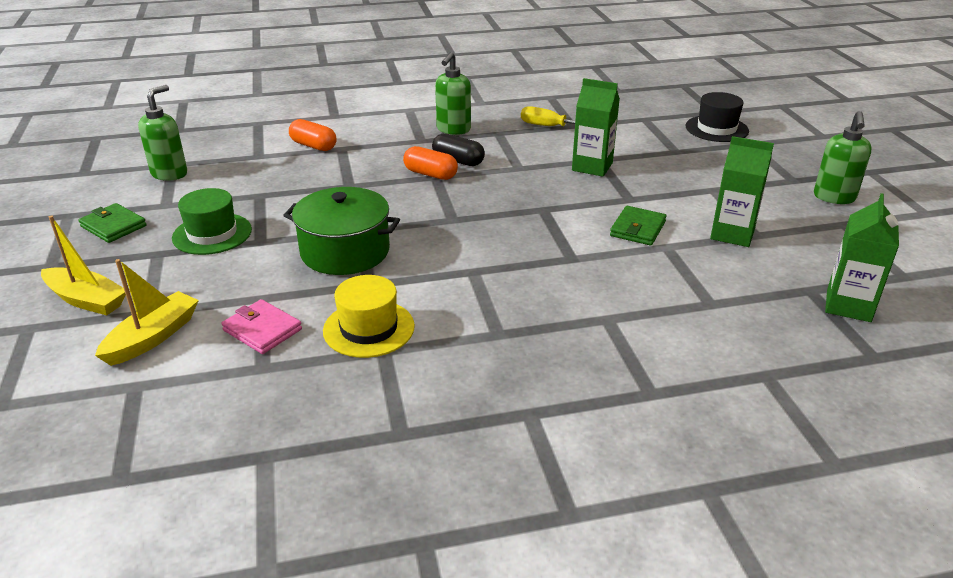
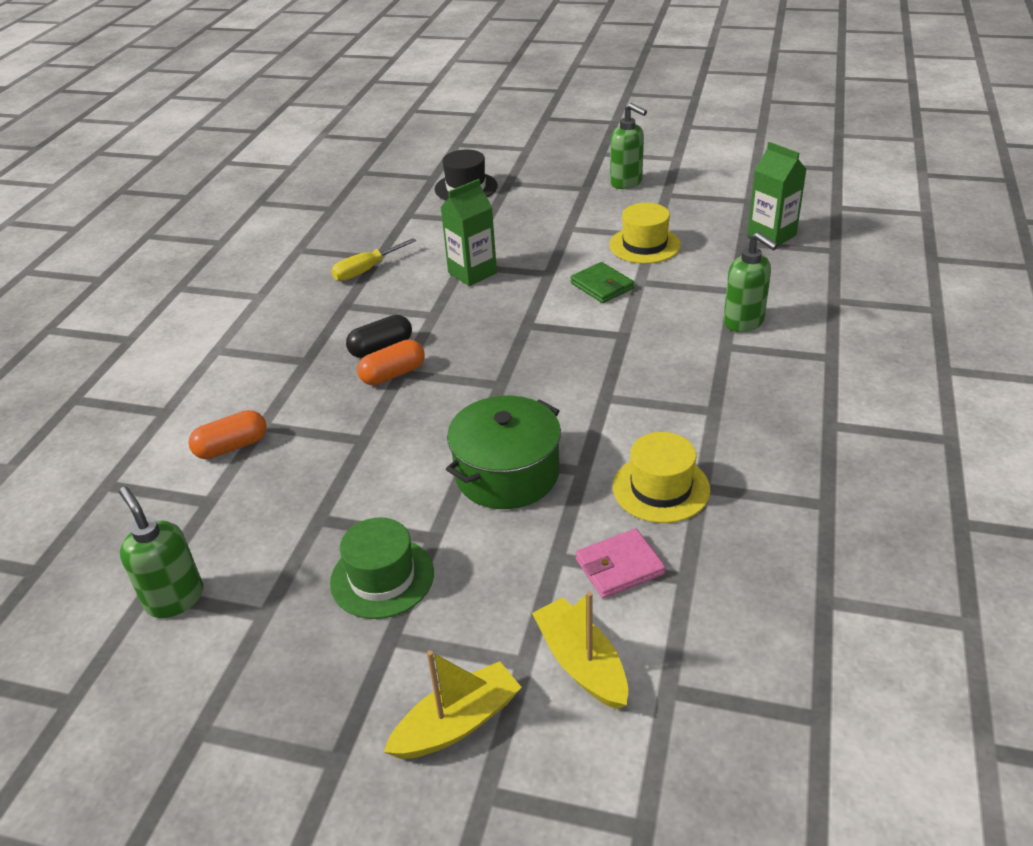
camera: 60 degrees left, 5 degrees up
green wallet [78,203,147,243] -> none
green soap dispenser [435,52,471,135] -> green soap dispenser moved to [723,232,778,332]
green carton [710,136,774,247] -> yellow hat [609,203,681,264]

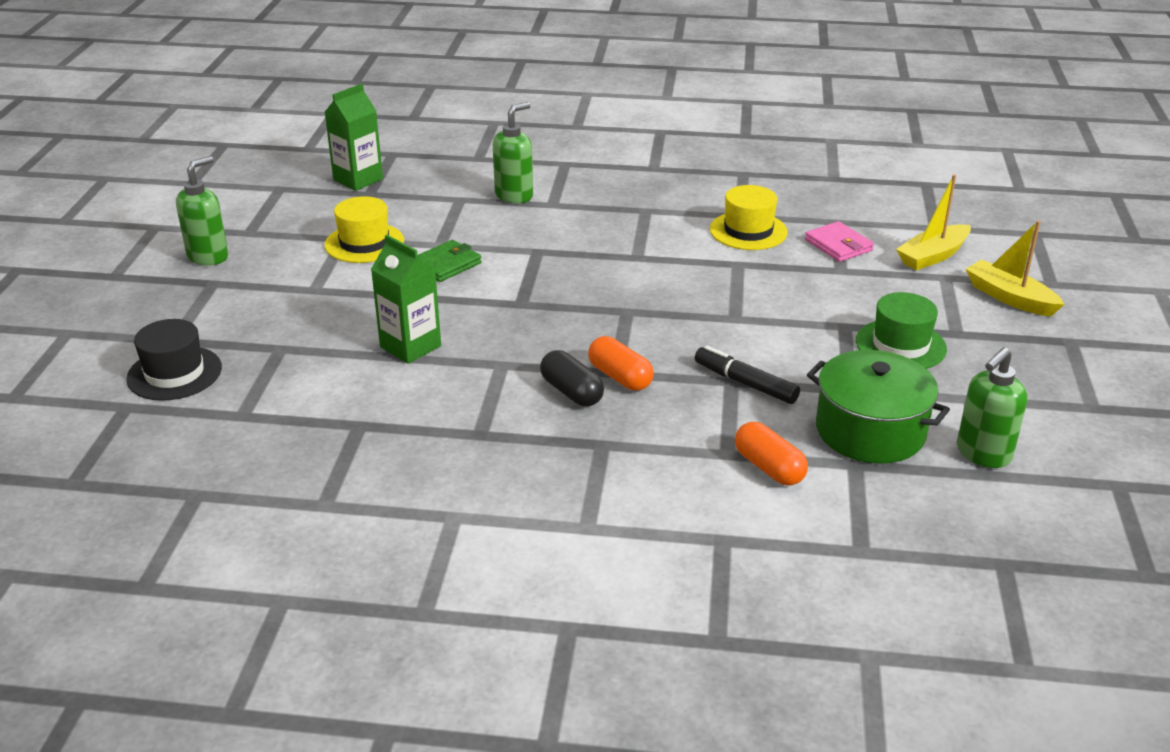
camera: 100 degrees left, 5 degrees down
yellow screwdriver [331,238,416,281] -> none
green pot [446,396,561,509] -> green pot moved to [807,350,950,464]
none -> black marker [695,346,800,404]

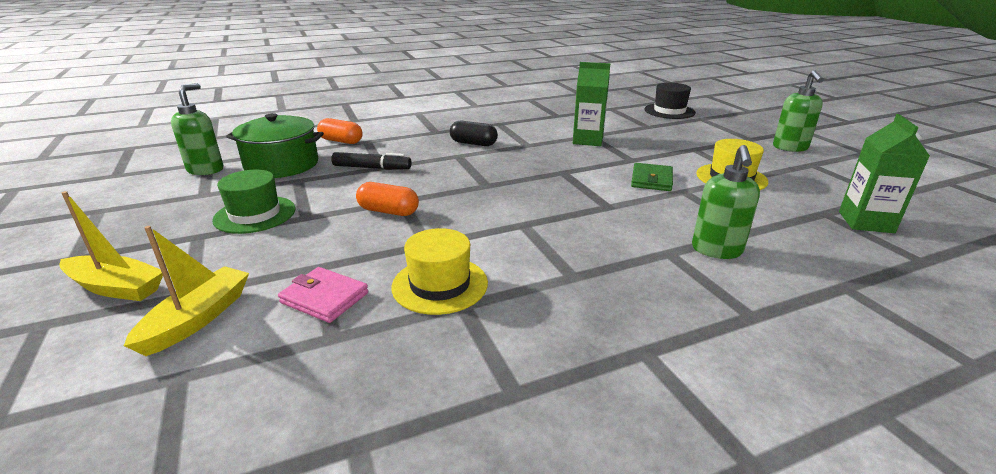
camera: 150 degrees right, 5 degrees down
orange capsule [588,336,654,391] -> orange capsule moved to [356,182,419,216]

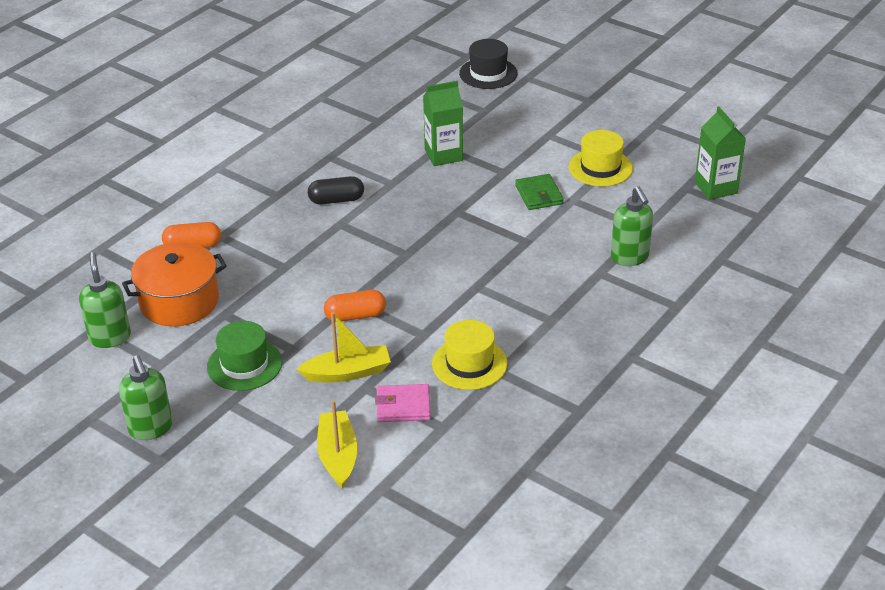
camera: 30 degrees left, 10 degrees up
yellow boat [59,191,163,301] -> yellow boat moved to [297,312,391,382]
green pot [226,113,324,178] -> orange pot [122,242,227,327]
black marker [331,152,412,170] -> none
green soap dispenser [773,70,824,152] -> green soap dispenser moved to [119,355,173,440]

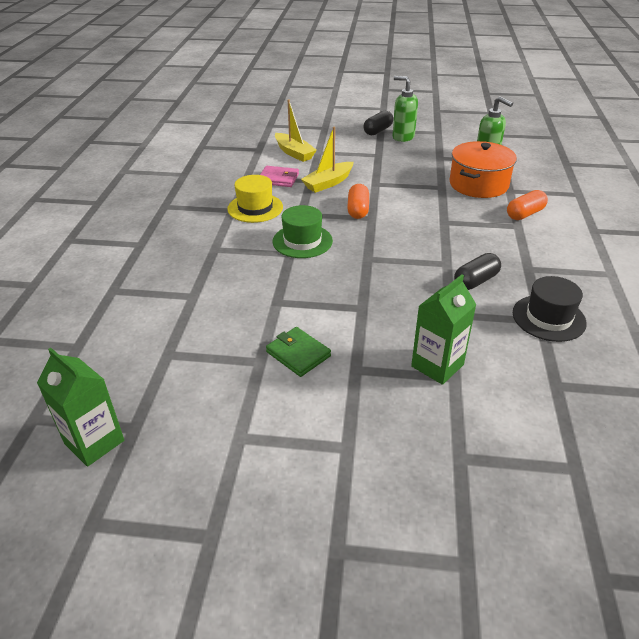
camera: 150 degrees right, 0 degrees up
green hat [207,321,282,391] -> green hat moved to [272,205,333,258]
orange capsule [324,290,386,322] -> orange capsule turned 45 degrees counterclockwise [347,184,369,219]
pink wallet [375,384,431,422] -> pink wallet turned 45 degrees clockwise [260,166,299,187]
black hat [459,39,517,89] -> black hat moved to [513,276,587,342]
yellow hat [569,130,633,187] -> none
green soap dispenser [611,186,653,266] -> none
none -> black capsule [363,111,393,135]

